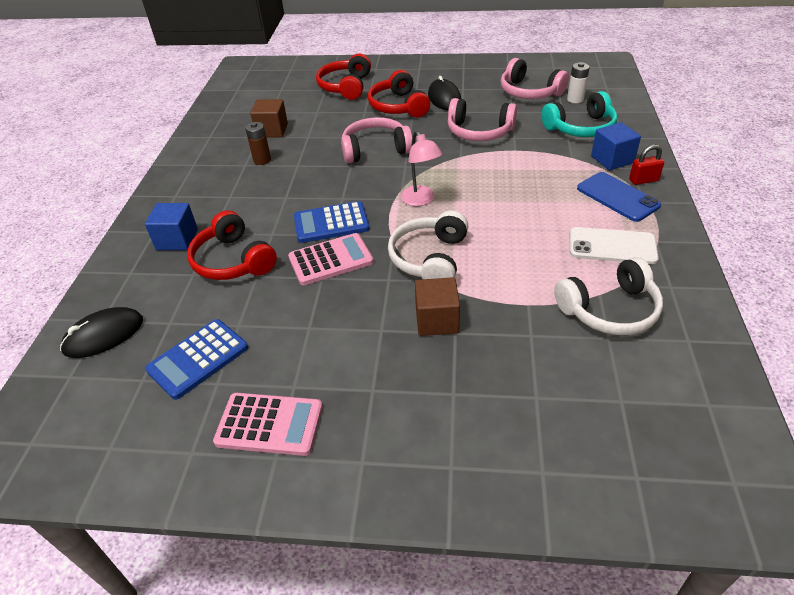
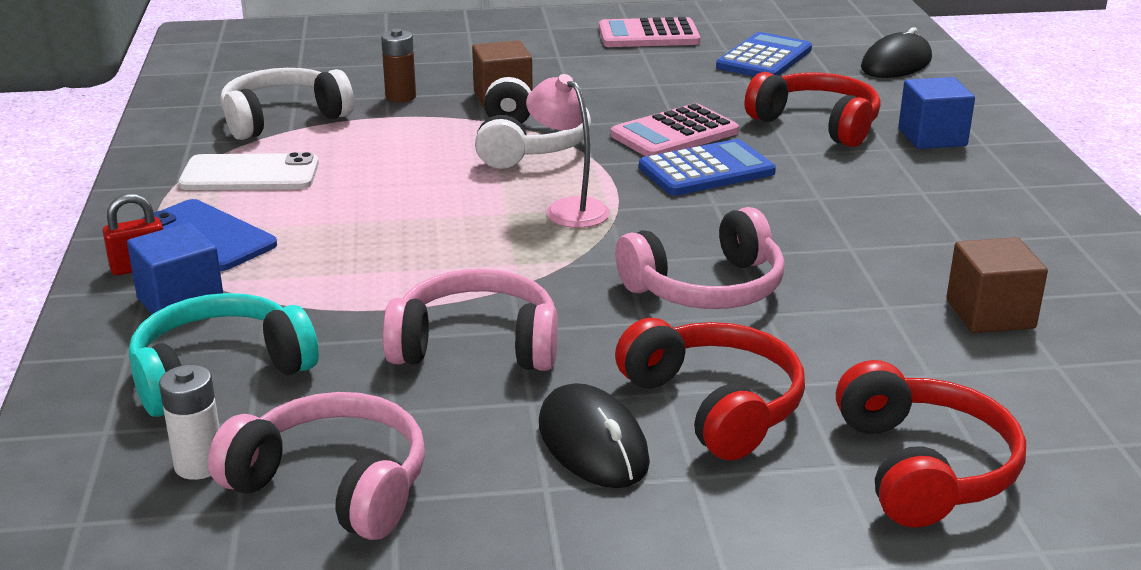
camera: 165 degrees right, 15 degrees down
brown battery [245,122,271,165] -> brown battery moved to [381,29,416,103]

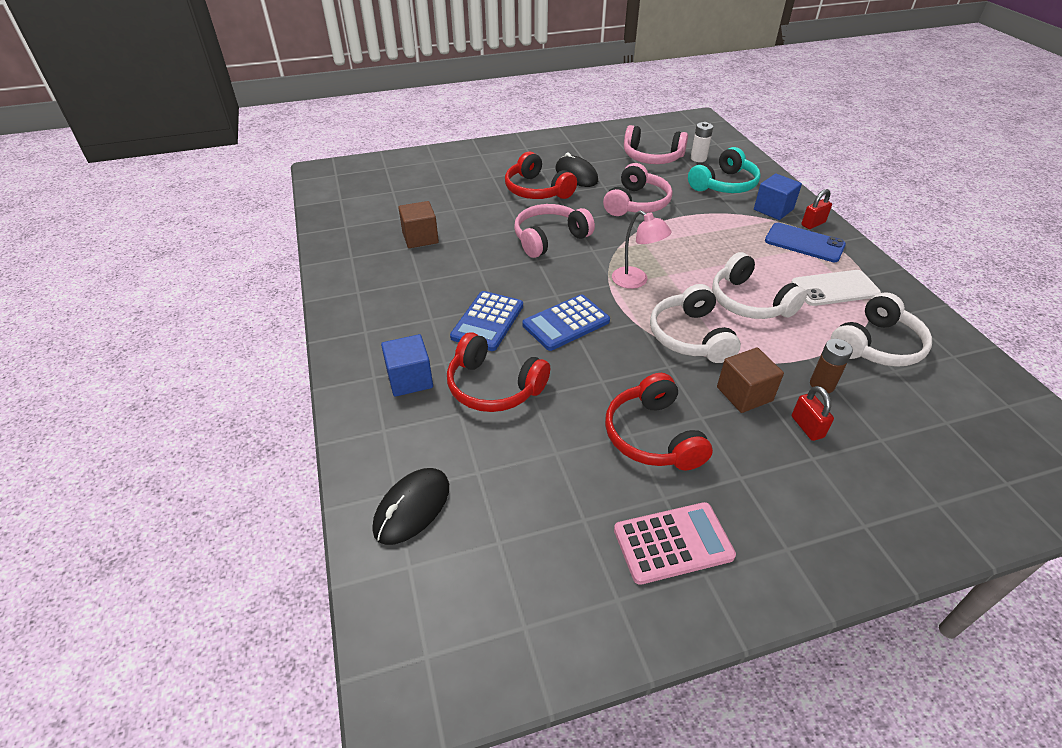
camera: 170 degrees right, 15 degrees up
pink headphones [382,269,558,371] -> pink headphones turned 60 degrees counterclockwise [603,163,673,216]
pink calculator [611,103,739,156] -> none
blue calculator [716,32,812,77] -> blue calculator moved to [450,291,523,351]
red headphones [836,360,1026,528] -> red headphones moved to [605,373,713,470]
none -> white headphones [712,252,807,319]
none -> red padlock [792,386,834,441]

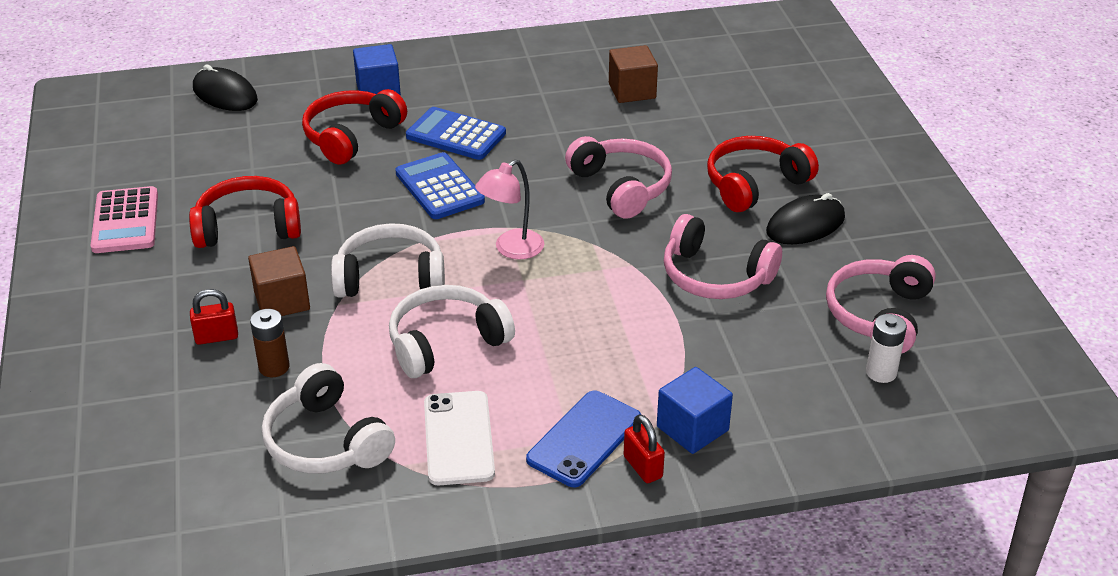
camera: 95 degrees right, 5 degrees down
turquoise headphones [688,147,761,193] -> none

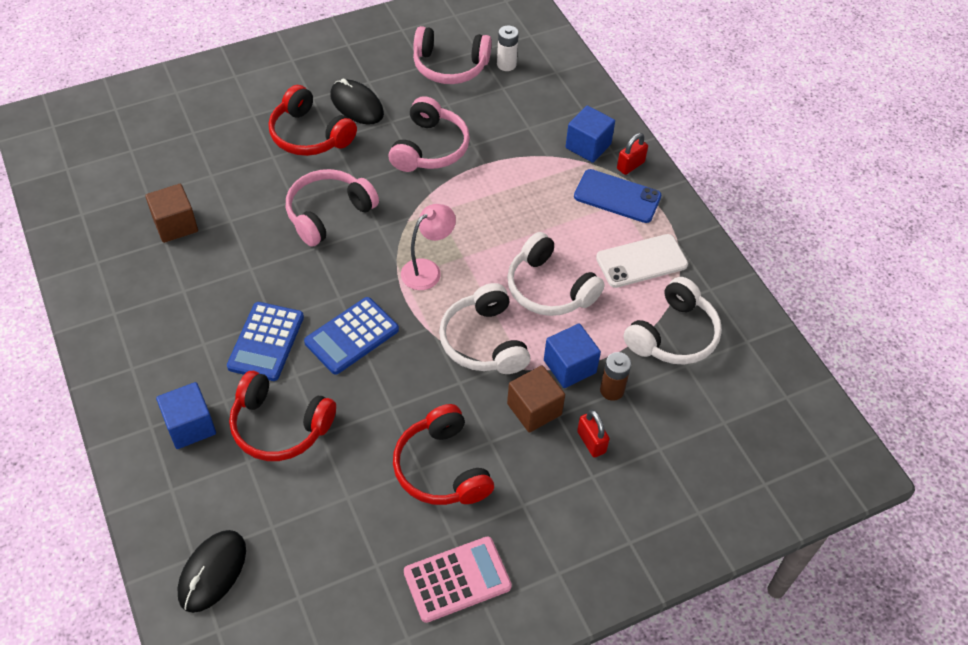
camera: 105 degrees left, 15 degrees up
pink lamp [475,160,544,260] -> pink lamp turned 75 degrees counterclockwise [401,204,456,290]
none -> blue cube [544,323,601,388]

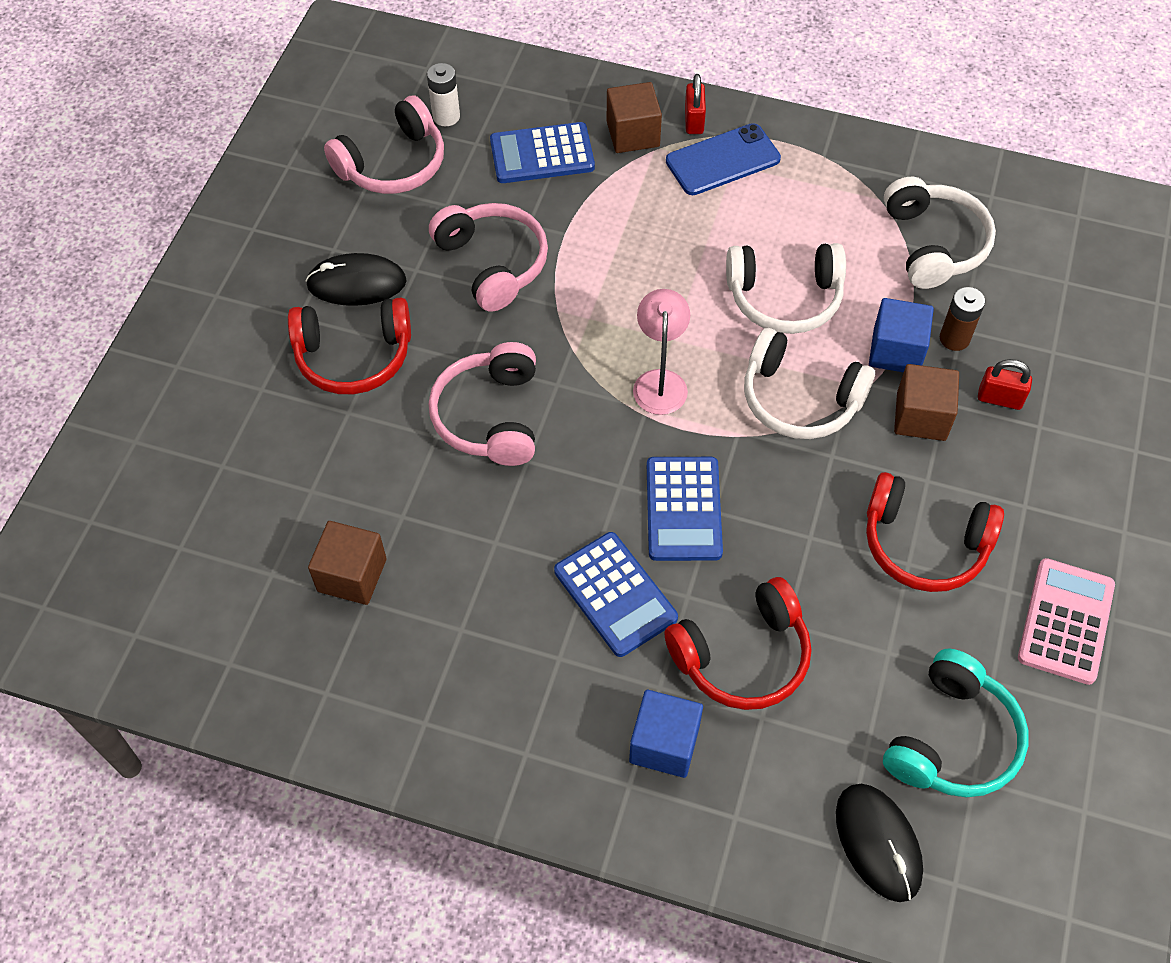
camera: 45 degrees left, 5 degrees up
blue cube [565,106,615,163] -> brown cube [607,82,662,153]
white phone [596,234,688,288] -> none
none -> blue calculator [490,122,595,183]
none -> turquoise headphones [883,649,1028,797]

